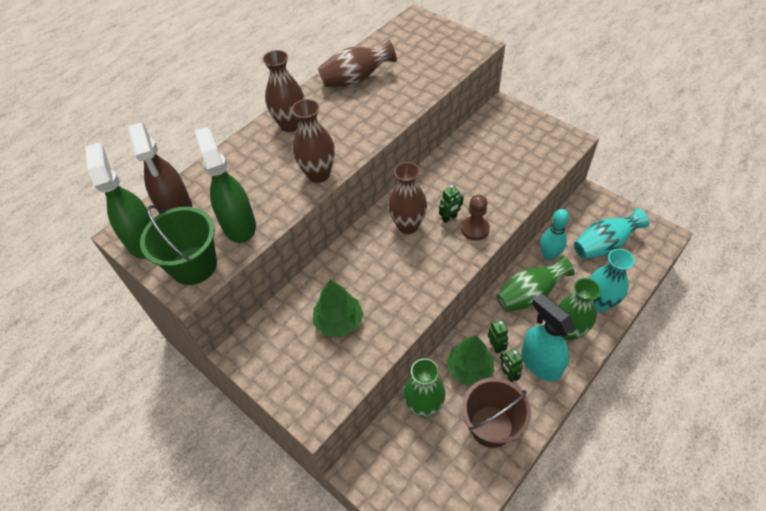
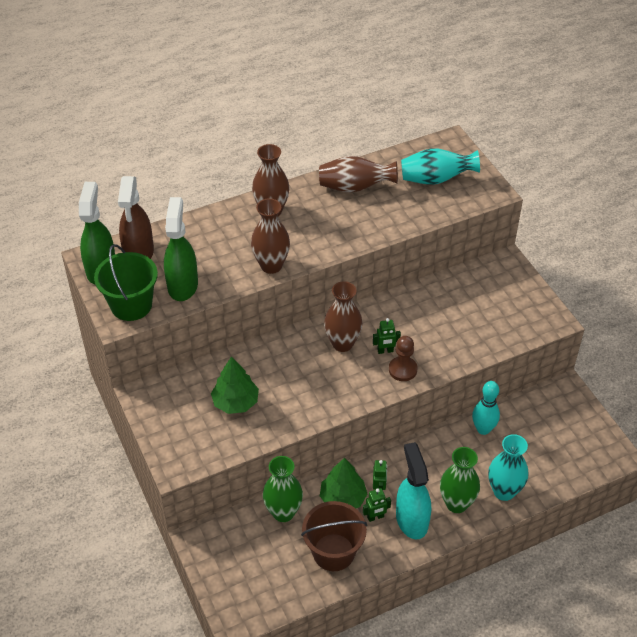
camera: 20 degrees right, 5 degrees down
green vase [496,256,575,312] -> none
green robot [500,348,523,382] -> green robot turned 105 degrees counterclockwise [363,488,391,522]
turquoise vase [574,208,649,259] -> turquoise vase moved to [401,148,480,185]

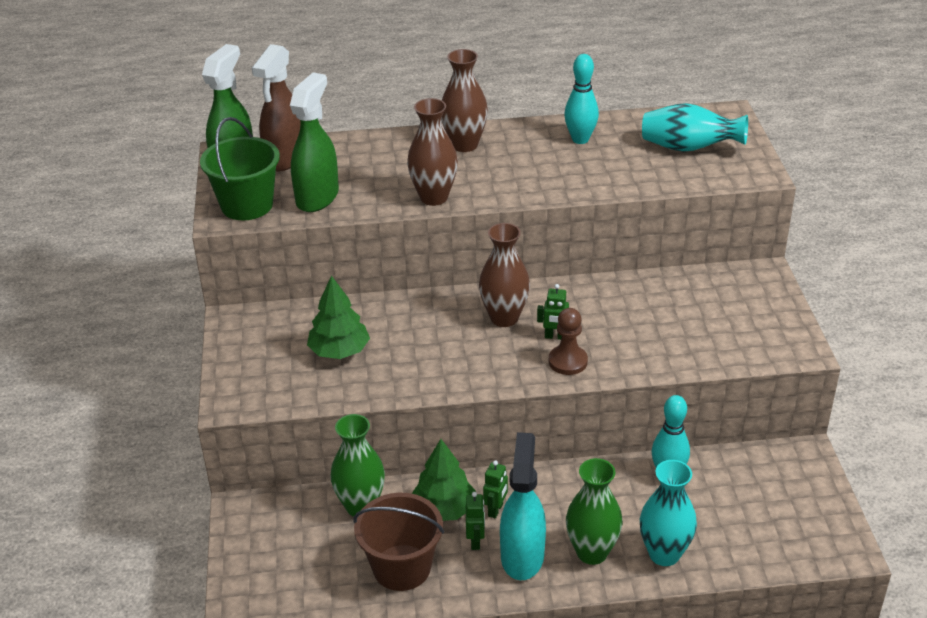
camera: 20 degrees right, 10 degrees down
brown vase [319,156,398,193] -> turquoise bowling pin [564,54,599,144]
green robot [363,488,391,522] -> green robot turned 90 degrees counterclockwise [466,492,485,550]

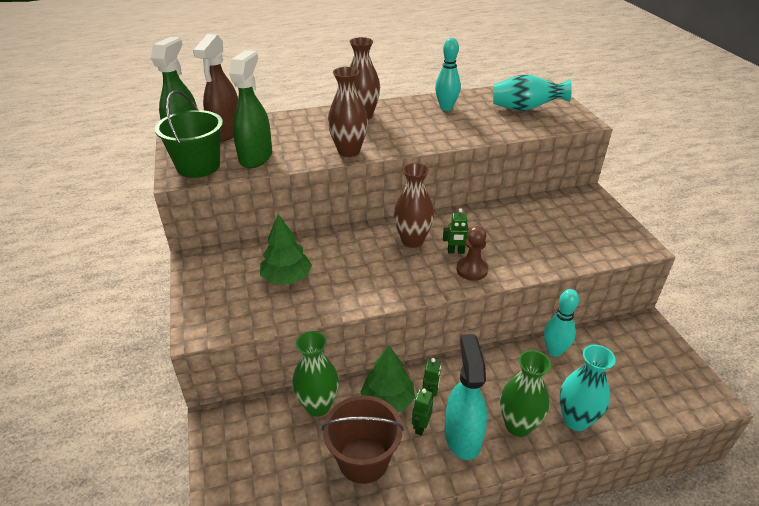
camera: 10 degrees left, 0 degrees up
green robot [466,492,485,550] -> green robot turned 150 degrees counterclockwise [412,389,433,436]

